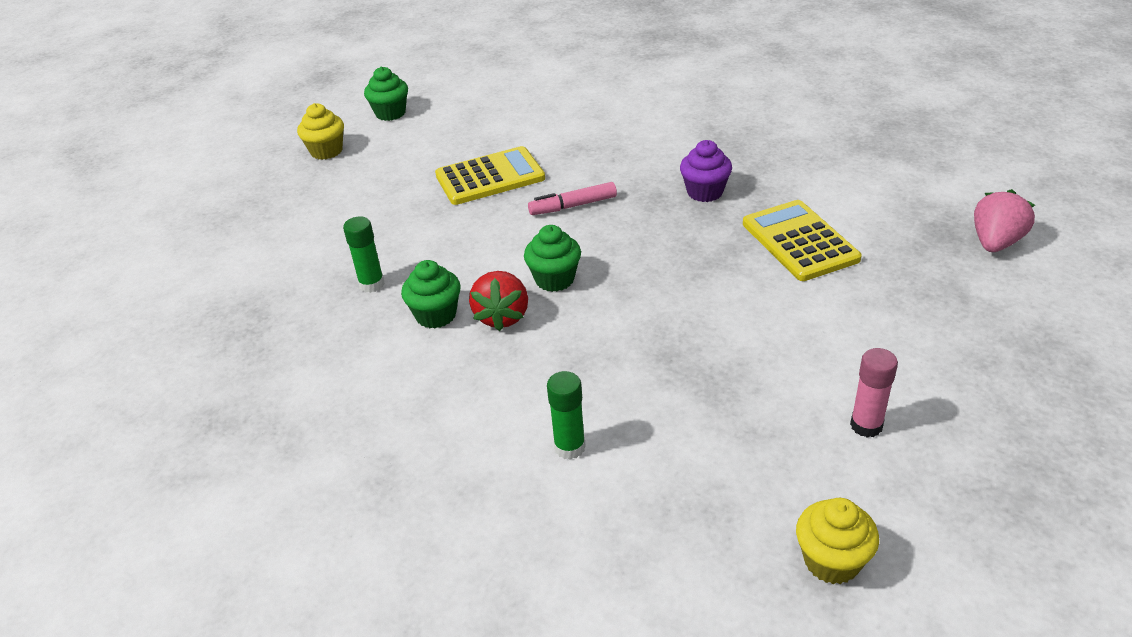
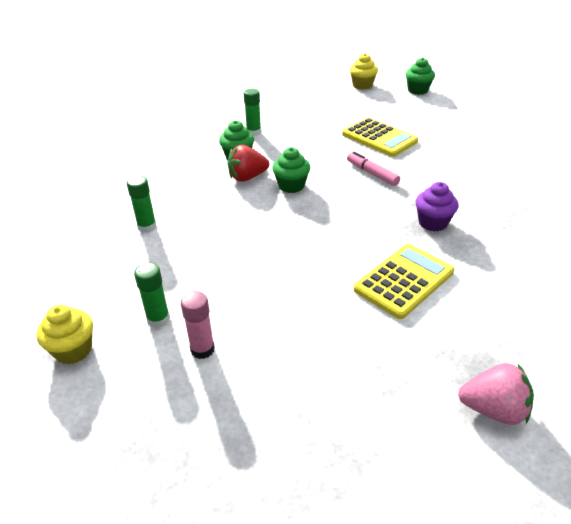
camera: 65 degrees right, 0 degrees up
none -> green glue stick [134,263,170,328]

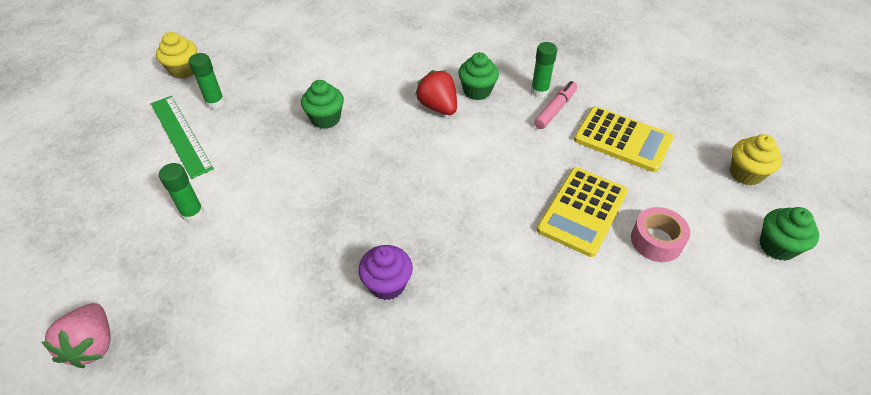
camera: 75 degrees right, 10 degrees up
green glue stick [127,176,157,233] -> green glue stick moved to [159,163,204,222]
pink glue stick [181,291,215,359] -> green ruler [151,96,214,179]
green cupcake [272,147,310,193] -> green cupcake moved to [301,80,344,129]
pink marker [347,151,400,186] -> pink marker moved to [534,81,577,129]
yellow calculator [354,244,454,319] -> yellow calculator moved to [574,106,674,172]
none -> pink tape [631,207,690,262]

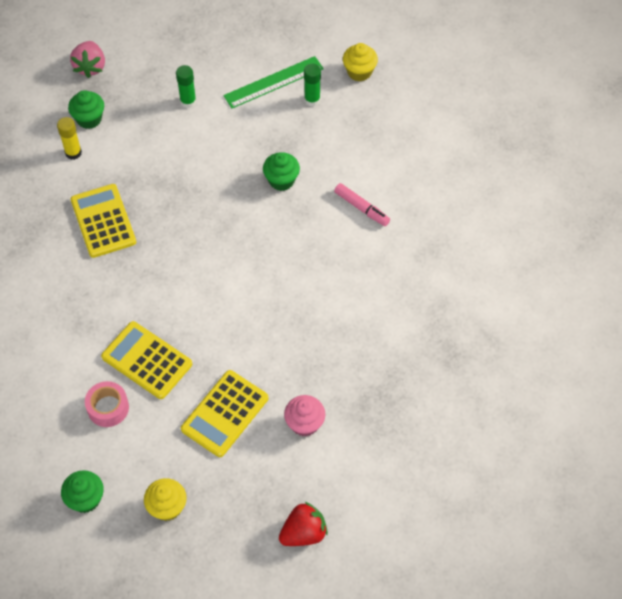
camera: 95 degrees right, 10 degrees up
pink strawberry [42,303,111,368] -> pink strawberry turned 90 degrees counterclockwise [70,41,105,78]
purple cupcake [358,245,413,300] -> yellow calculator [71,184,136,258]
red strawberry [415,70,457,115] -> red strawberry moved to [279,502,328,546]
green cupcake [458,52,499,100] -> green cupcake moved to [68,90,104,129]
green glue stick [531,42,557,97] -> none
pink marker [534,81,577,129] -> pink marker moved to [334,183,390,226]
none -> yellow glue stick [57,117,82,160]
none -> pink cupcake [284,395,325,437]

